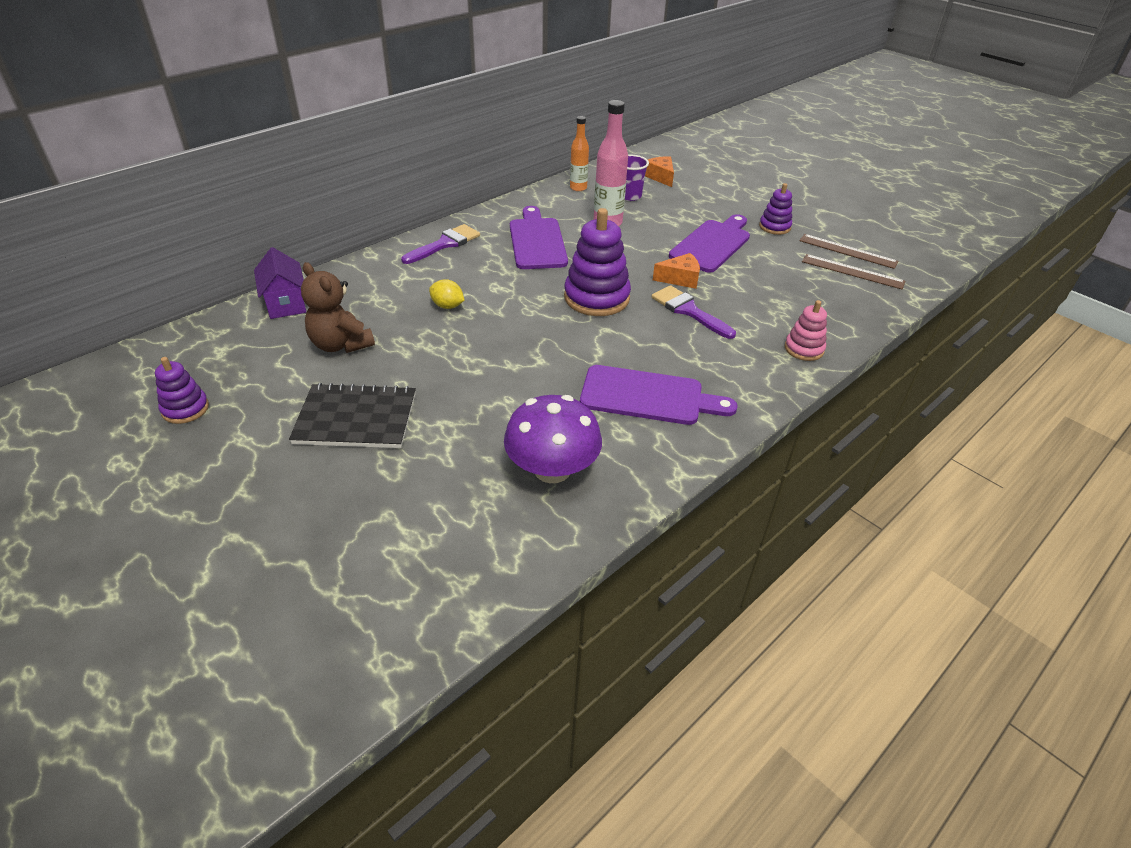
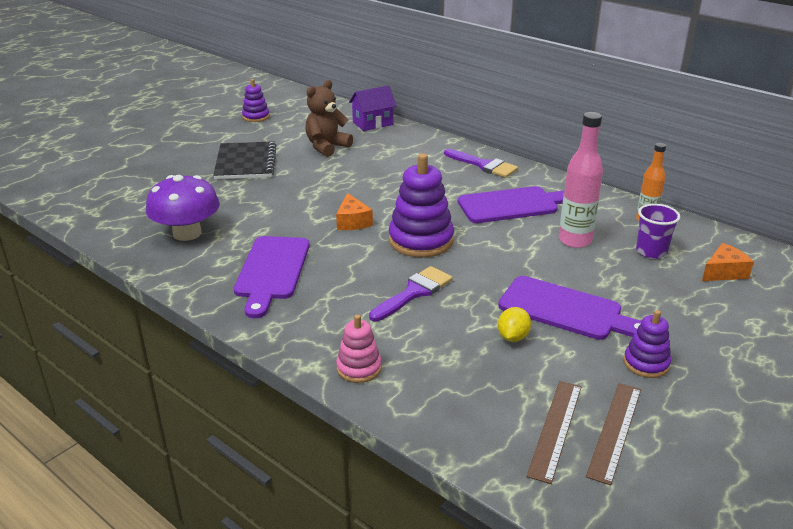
camera: 85 degrees right, 10 degrees down
yellow lemon [429,279,465,309] -> yellow lemon moved to [498,307,531,342]
orange cheese [653,253,700,289] -> orange cheese moved to [336,193,373,230]

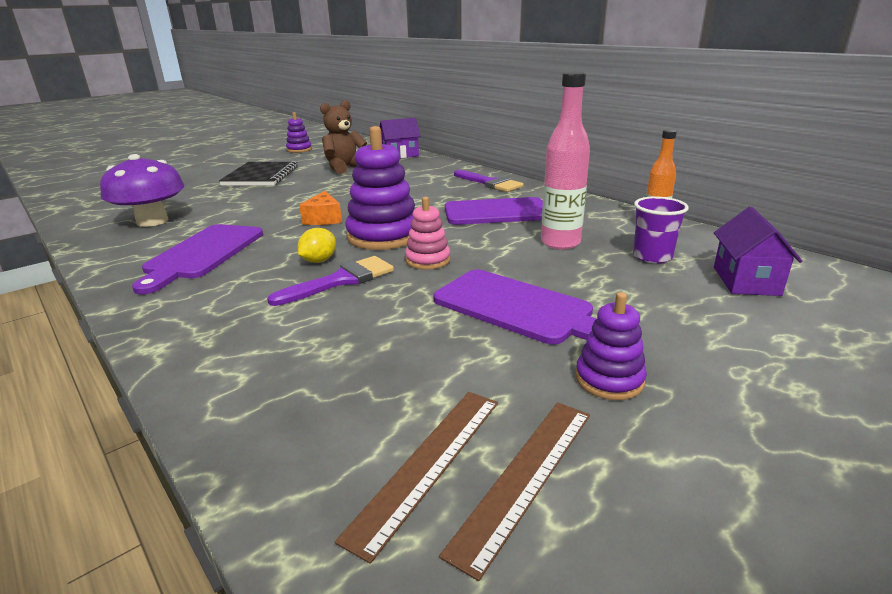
camera: 10 degrees right, 5 degrees down
pink stacking toy [336,314,382,383] -> pink stacking toy moved to [405,197,450,270]
yellow lemon [498,307,531,342] -> yellow lemon moved to [298,228,336,263]
orange cheese [702,243,754,281] -> purple house [714,207,802,296]

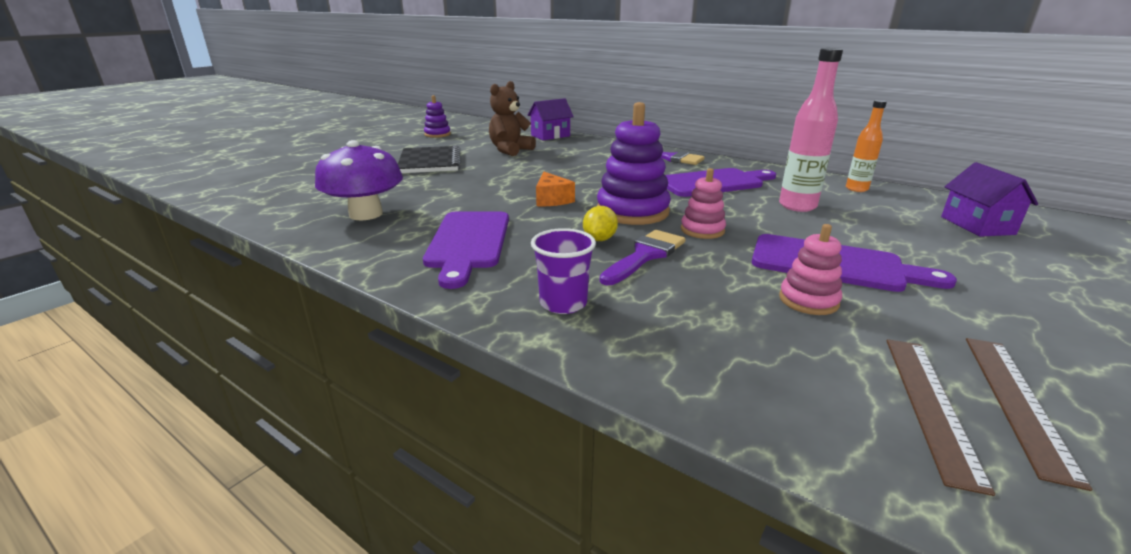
camera: 15 degrees left, 0 degrees up
purple stacking toy [575,292,647,400] -> none
purple cup [633,196,689,264] -> purple cup moved to [531,228,596,314]
none -> pink stacking toy [779,224,842,315]

